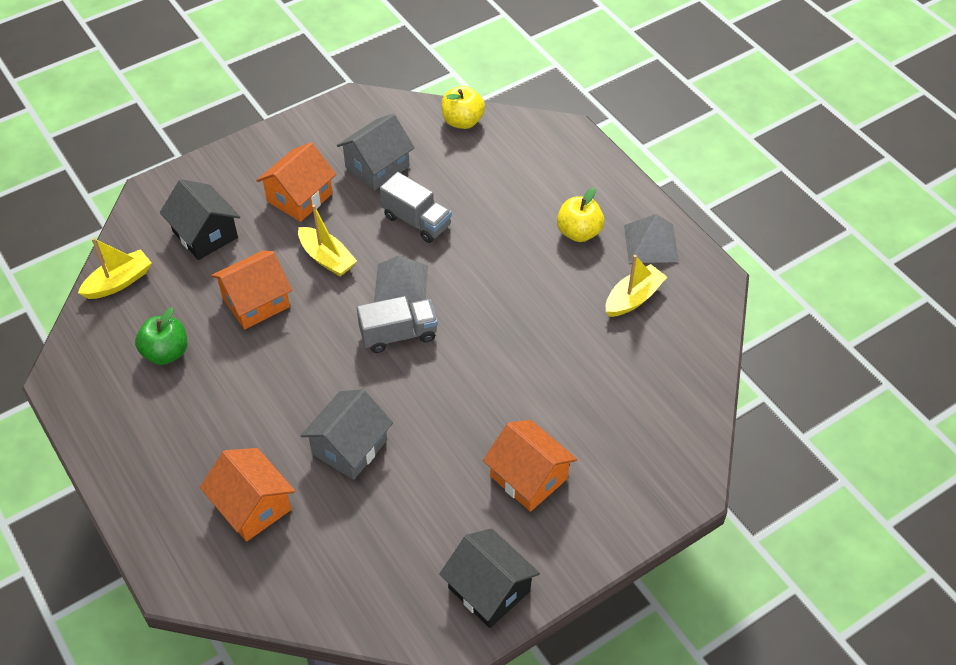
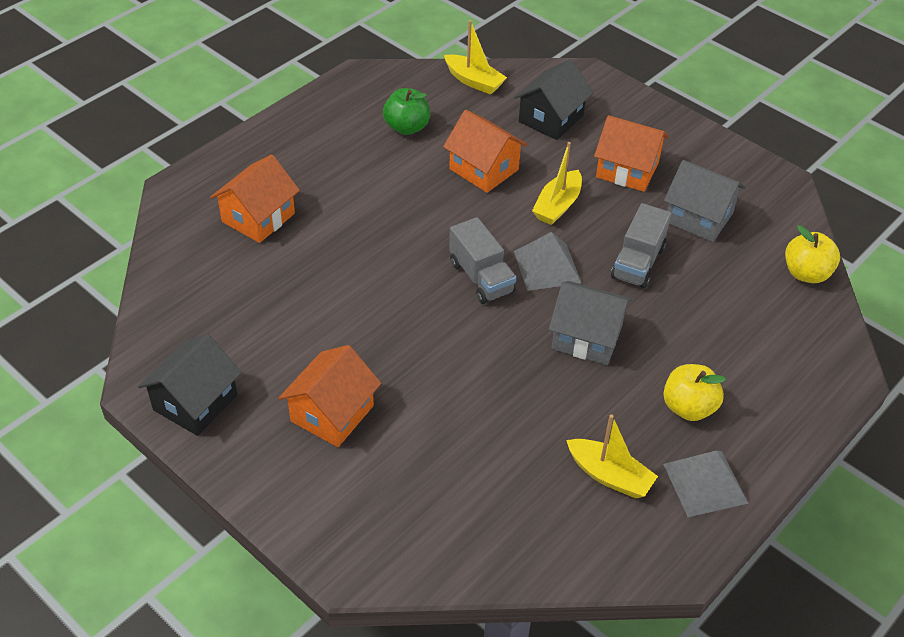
camera: 75 degrees right, 5 degrees down
grey house [300,389,393,480] -> grey house moved to [549,281,632,365]

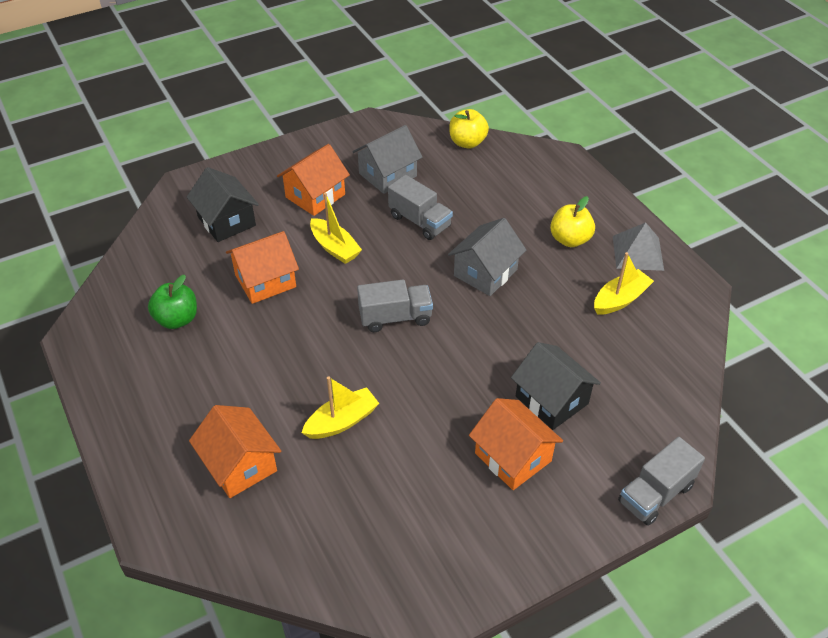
camera: 70 degrees left, 0 degrees up
black house [138,334,242,436] -> black house moved to [511,342,601,430]
yellow boat [444,20,507,95] -> yellow boat moved to [301,376,379,439]
grey pyramid [514,232,581,291] -> none
none -> grey truck [618,437,705,526]

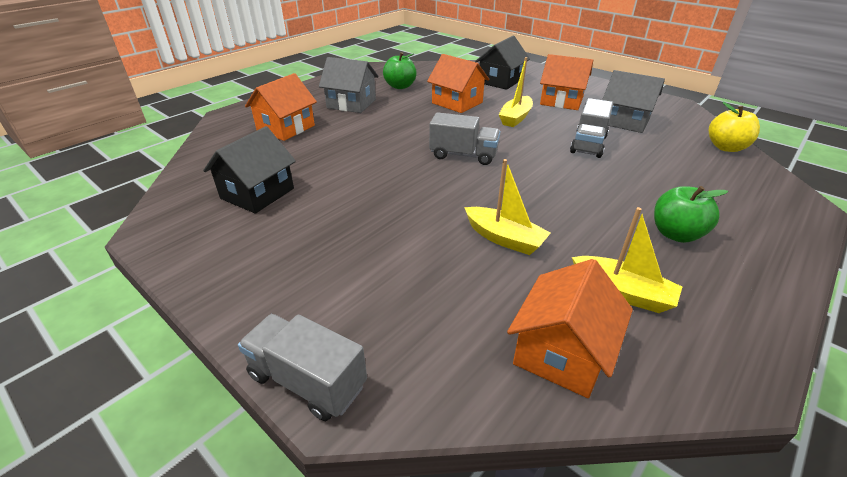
camera: 70 degrees right, 10 degrees down
yellow boat [301,376,379,439] -> yellow boat moved to [464,159,551,255]
grey truck [357,279,433,332] -> grey truck turned 45 degrees counterclockwise [429,112,500,165]
grey house [448,218,526,296] -> grey house moved to [319,57,379,113]
orange house [469,398,563,490] -> orange house moved to [507,259,633,398]
black house [511,342,601,430] -> black house moved to [203,126,296,214]
yellow apple [550,196,595,247] -> green apple [654,186,728,243]
grey pyramid [613,222,664,271] -> none

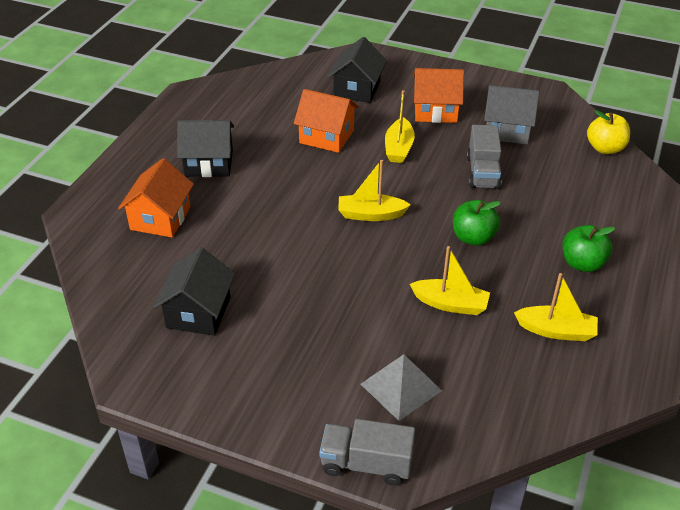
camera: 20 degrees left, 5 degrees up
grey house [319,57,379,113] -> black house [177,120,234,177]
green apple [383,52,417,89] -> green apple moved to [453,200,501,246]
grey truck [429,112,500,165] -> yellow boat [338,160,411,221]
orange house [507,259,633,398] -> none
none -> grey pyramid [361,354,442,421]

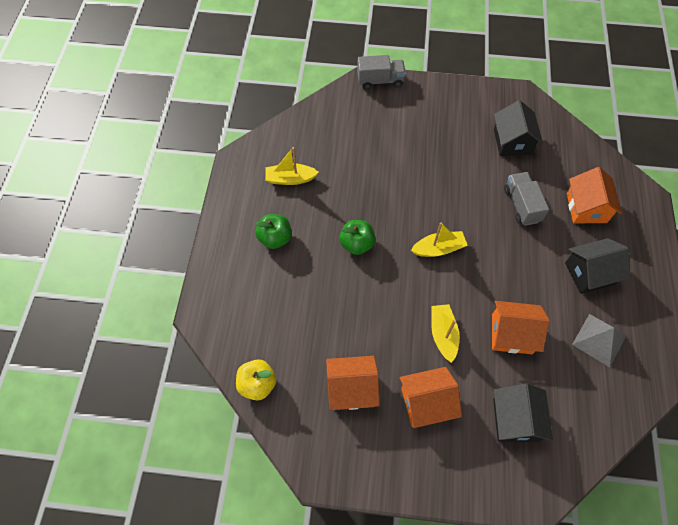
camera: 165 degrees right, 20 degrees up
grey pyramid [361,354,442,421] -> grey pyramid moved to [572,314,626,367]
yellow boat [410,246,490,315] -> none
grey truck [467,125,502,189] -> grey truck moved to [504,172,549,226]
grey house [484,85,540,144] -> orange house [326,356,379,410]

